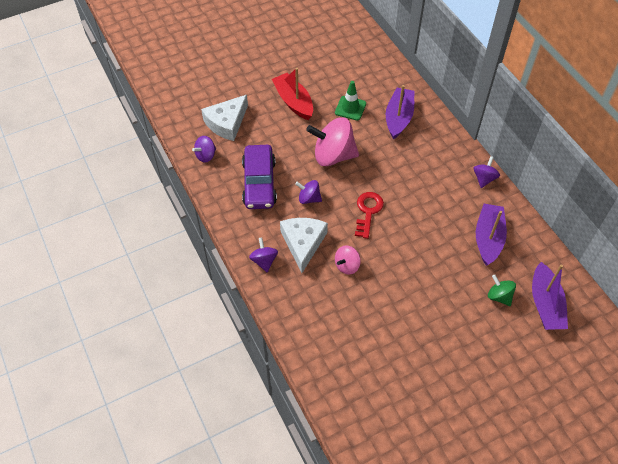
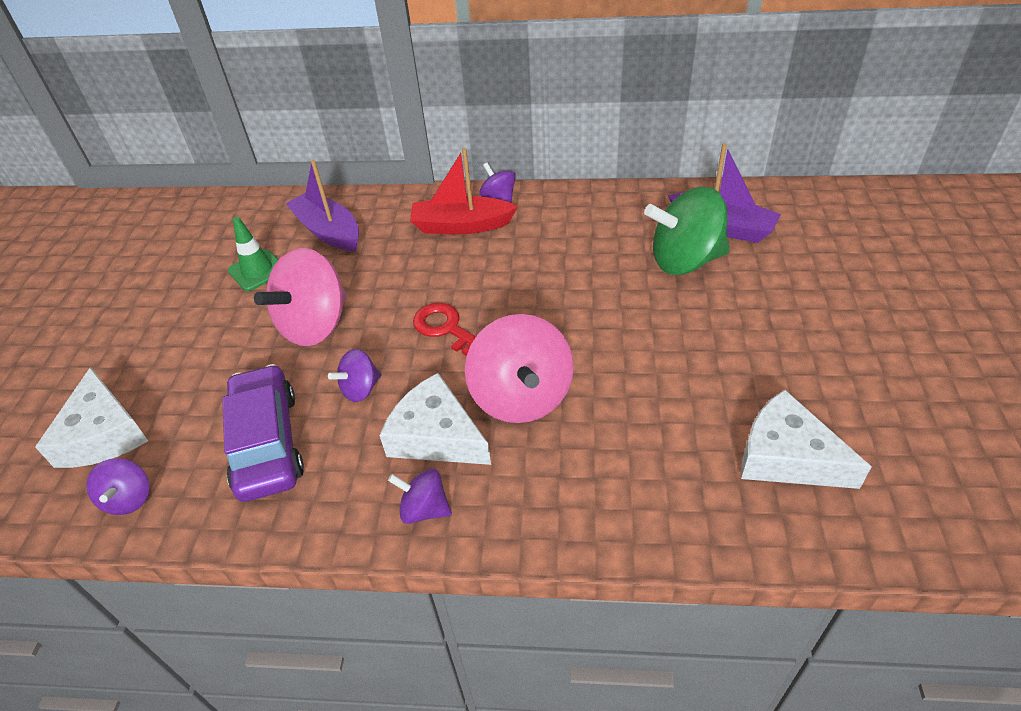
camera: 55 degrees left, 10 degrees down
purple car [242,145,277,209] -> purple car turned 135 degrees counterclockwise [222,364,304,502]
red boat [272,68,313,120] -> red boat moved to [410,147,518,234]
pink spinning top [335,245,361,275] -> pink spinning top [465,314,574,423], size x1.97
purple boat [476,204,507,266] -> none
green spinning top [488,275,516,306] -> green spinning top [644,187,730,275], size x1.97
none -> white cheese [741,390,872,489]

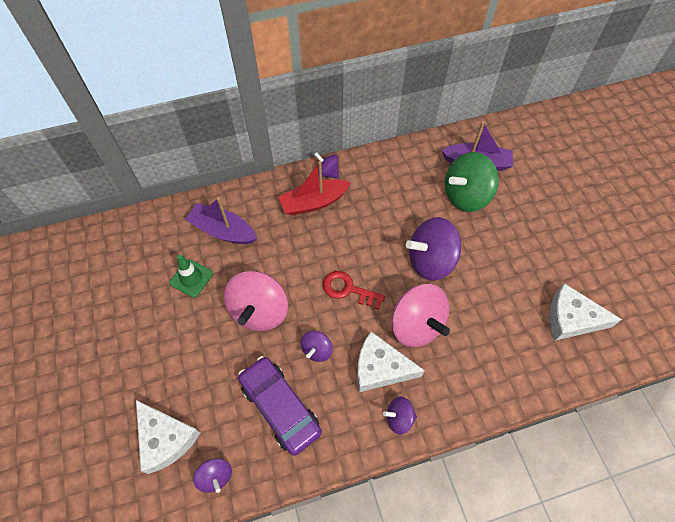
camera: 25 degrees left, 15 degrees up
none -> purple spinning top [406,217,461,281]

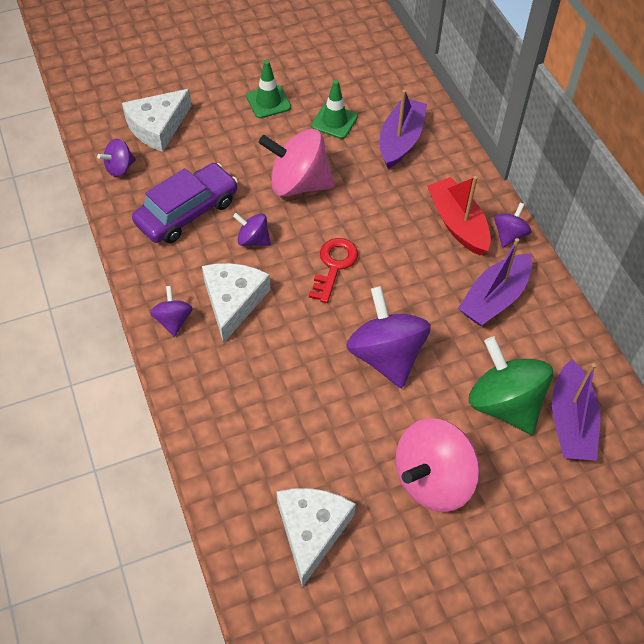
camera: 85 degrees right, 5 degrees down
pink spinning top [392,284,450,347] -> pink spinning top moved to [395,418,480,512]
none -> green traffic cone [246,60,291,118]
none -> purple boat [458,238,532,326]

